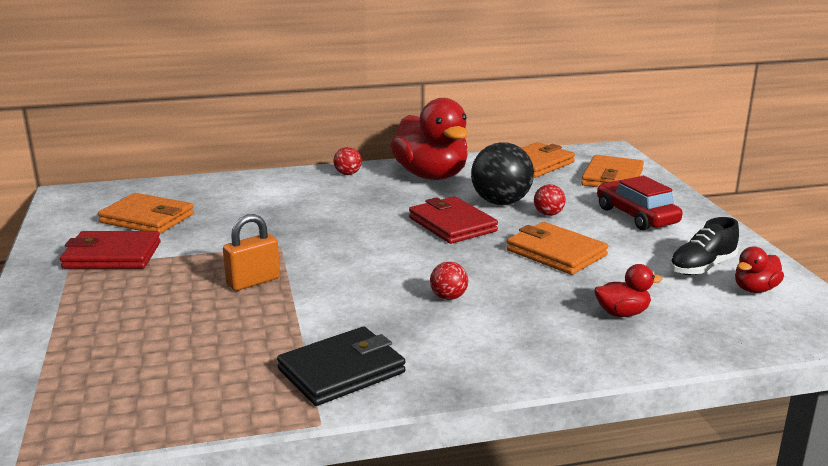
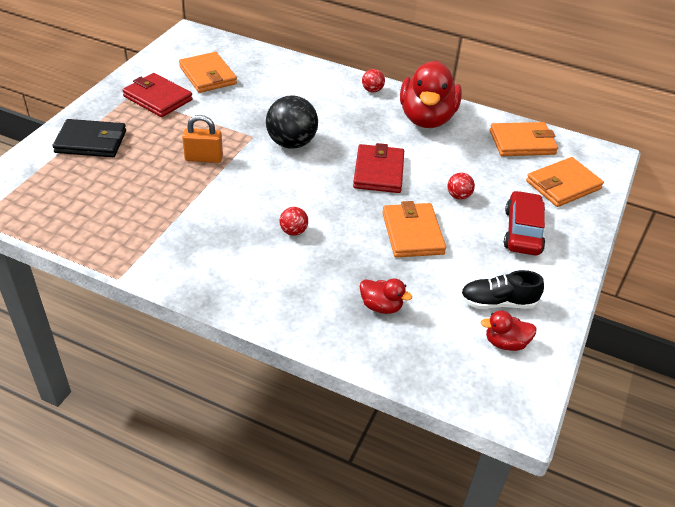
camera: 35 degrees right, 20 degrees up
black wallet [277,327,406,406] -> black wallet moved to [53,119,126,157]
black ball [471,142,534,205] -> black ball moved to [266,95,318,149]

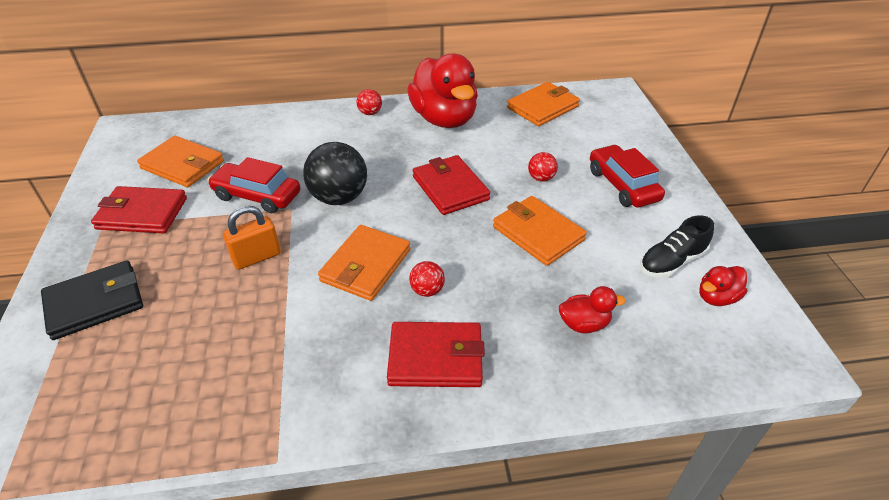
camera: 30 degrees left, 0 degrees up
orange wallet [526,157,604,207] -> orange wallet moved to [318,225,410,301]
none -> red car [207,157,300,213]
none -> red wallet [387,322,485,387]

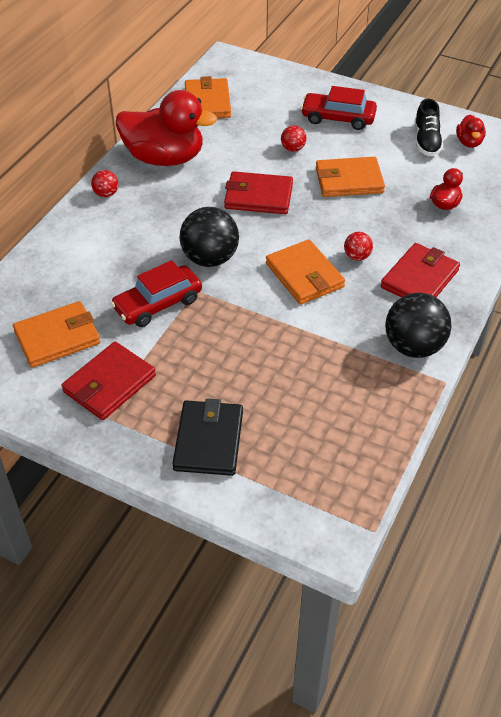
camera: 55 degrees left, 5 degrees up
orange padlock [223,205,281,270] -> none
none -> black ball [385,293,451,358]

